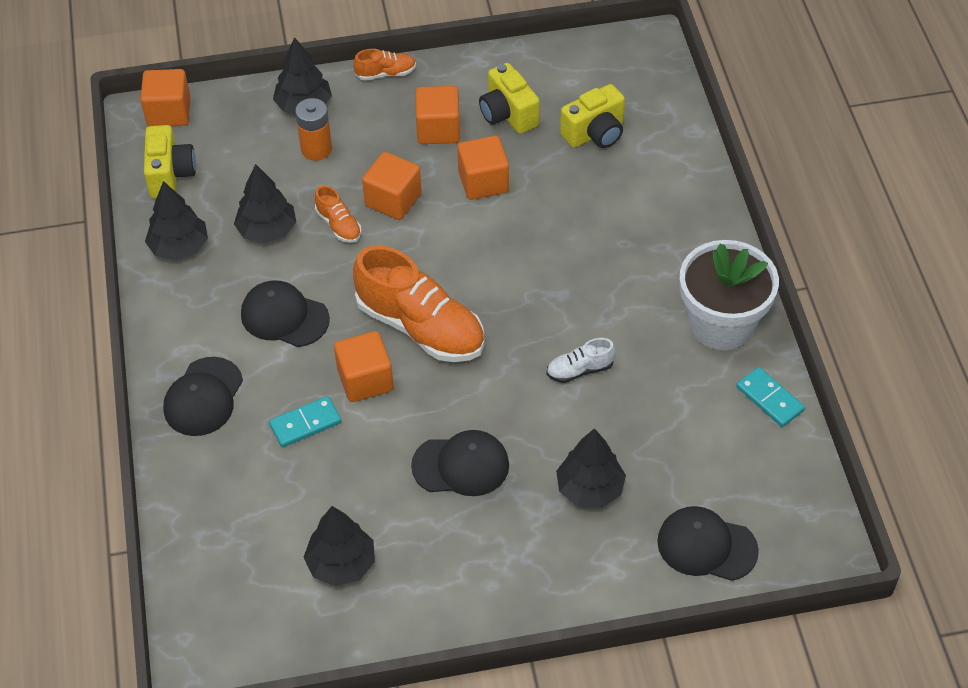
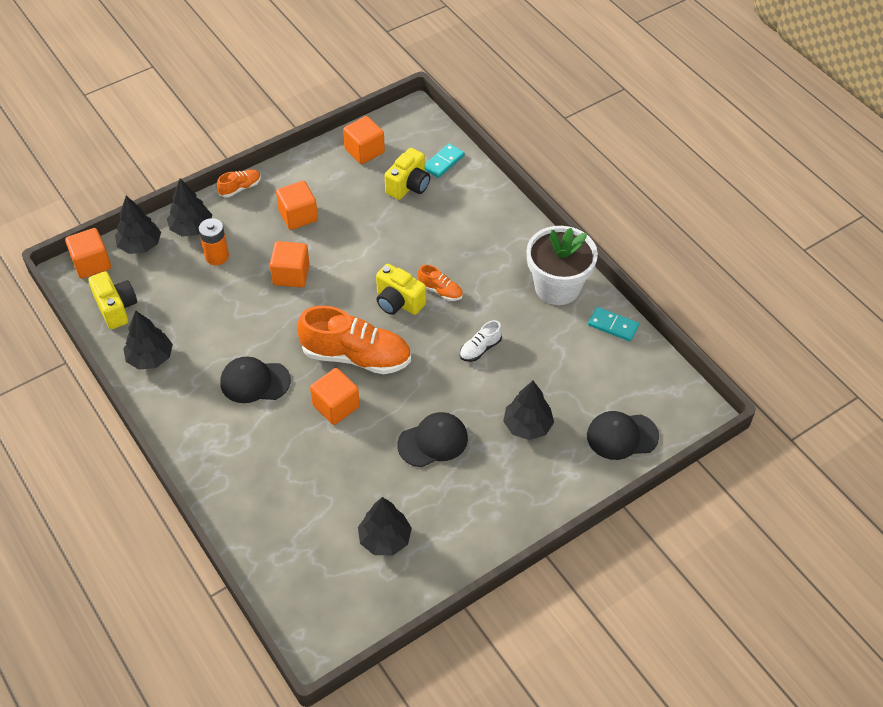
camera: 25 degrees left, 0 degrees up
black cap [163,357,243,436] -> none
black tree [234,164,296,243] -> black tree moved to [115,196,161,254]
turquoise domino [269,396,341,447] -> turquoise domino moved to [425,143,465,178]
orange shoe [315,185,361,243] -> orange shoe moved to [418,265,463,301]
orange cube [457,136,509,200] -> orange cube moved to [343,116,385,164]
yellow camera [479,63,540,134] -> yellow camera moved to [376,264,426,315]

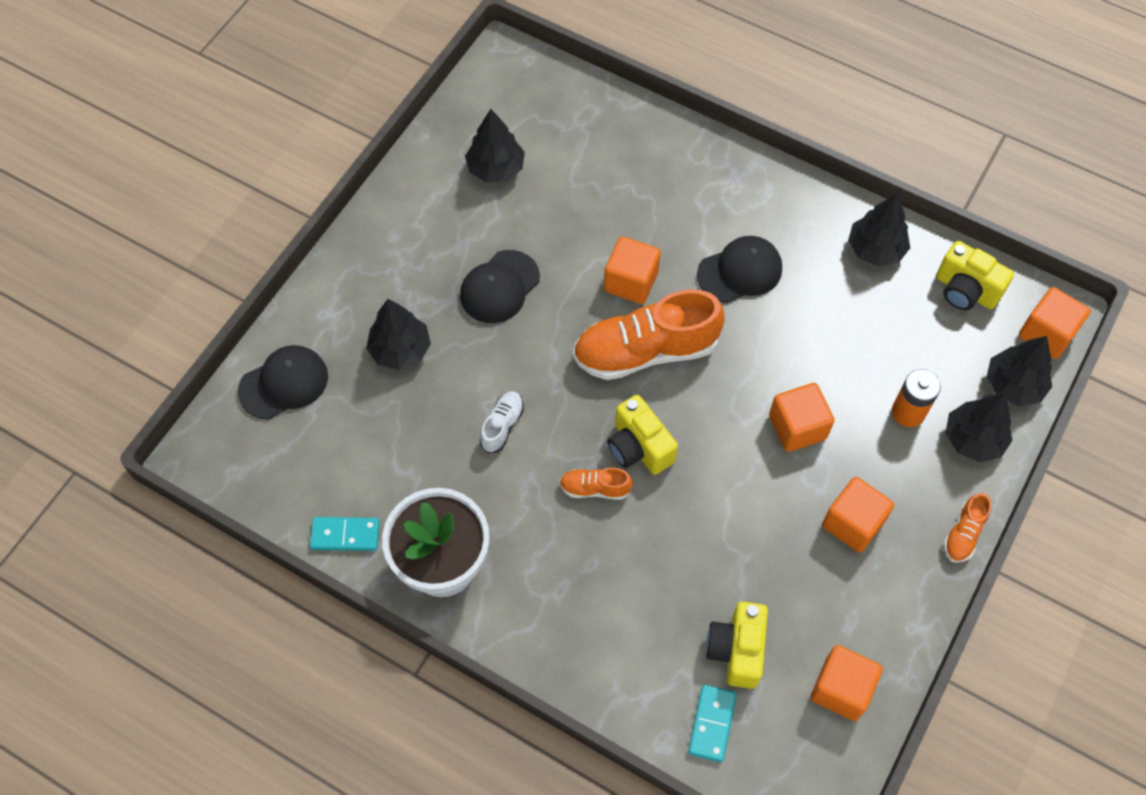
camera: 155 degrees right, 10 degrees up
yellow camera [376,264,426,315] -> yellow camera turned 135 degrees counterclockwise [607,395,678,475]

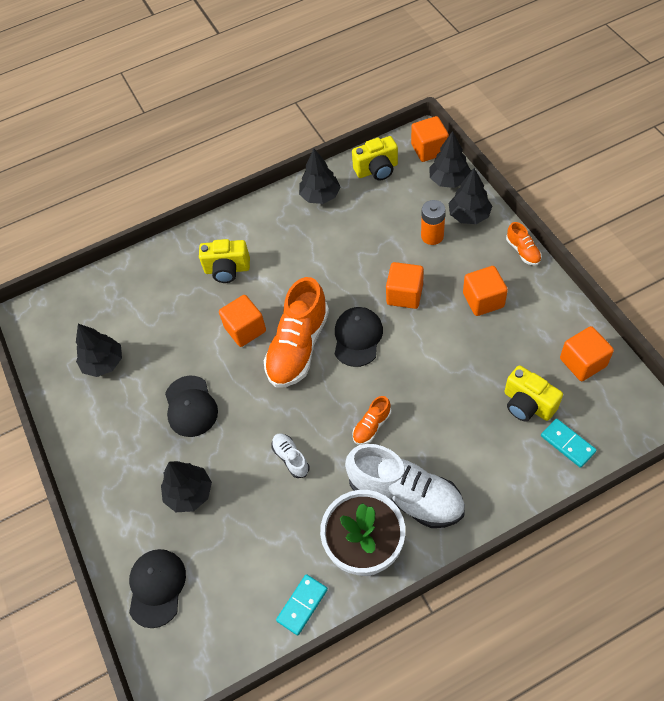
camera: 50 degrees left, 5 degrees down
yellow camera [607,395,678,475] -> yellow camera moved to [199,239,250,283]
black cap [697,236,782,303] -> black cap moved to [335,307,383,367]
none -> white shoe [345,444,465,528]

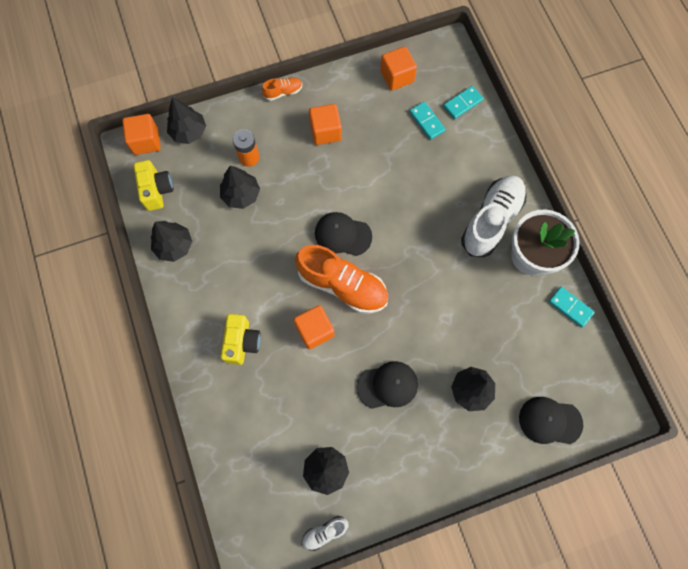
camera: 90 degrees left, 15 degrees up
white shoe [272,433,309,478] -> white shoe moved to [302,516,349,551]
orange shoe [352,396,391,445] -> none
orange cube [386,262,424,309] -> none
black tree [449,168,492,224] -> black tree moved to [220,166,260,209]
yellow camera [504,365,563,422] -> turquoise domino [409,102,446,140]

